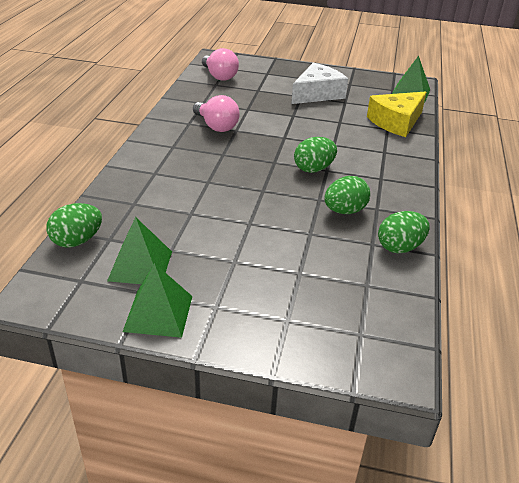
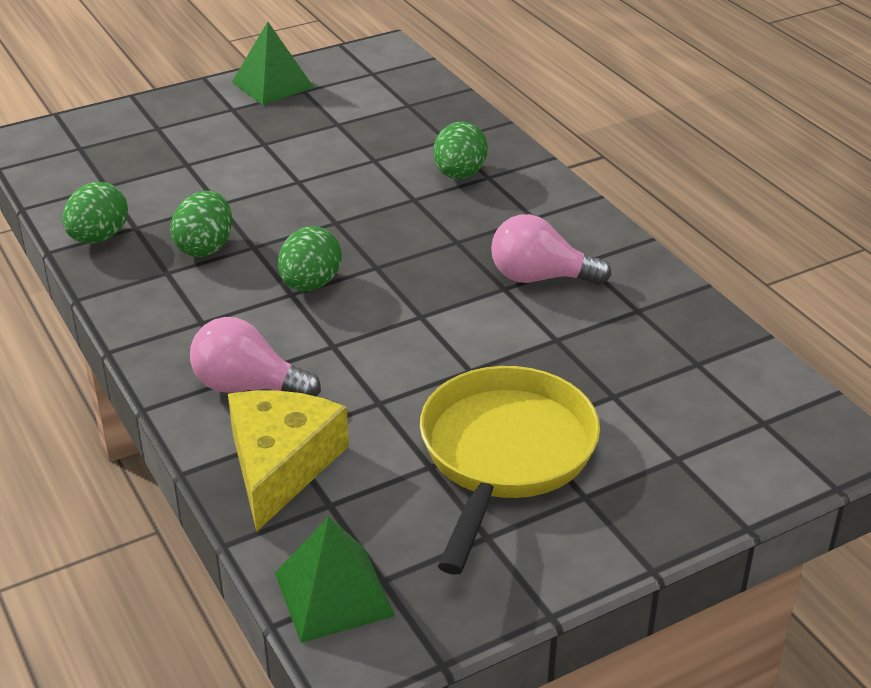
camera: 140 degrees right, 0 degrees up
green egg [46,203,102,248] -> green egg moved to [433,122,488,179]
green pyramid [107,217,172,284] -> none
pink light bulb [202,48,239,81] -> pink light bulb moved to [190,317,321,396]
white cheese [291,63,348,104] -> yellow pan [420,366,600,575]

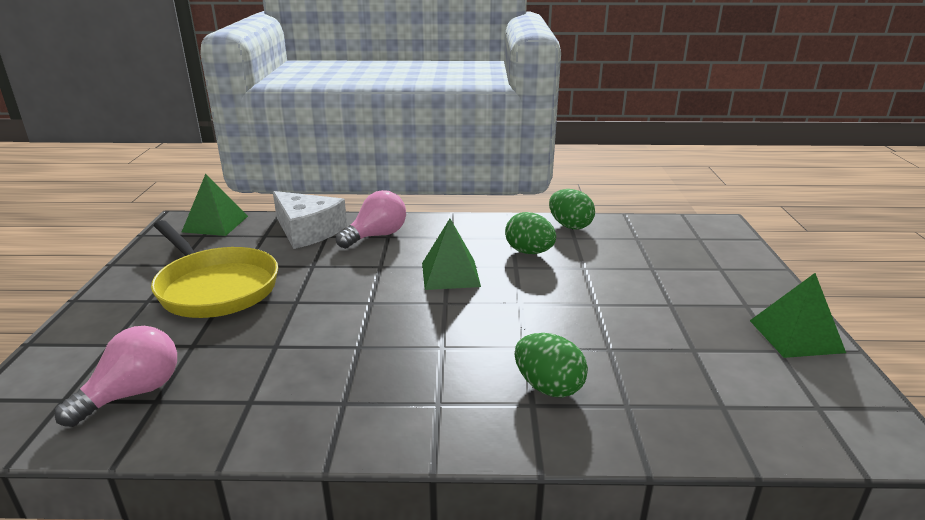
camera: 120 degrees right, 10 degrees down
yellow cheese [228,390,349,532] -> white cheese [273,191,347,249]
green egg [278,226,342,291] -> green pyramid [422,219,481,290]
pink light bulb [491,214,611,285] -> pink light bulb moved to [55,326,177,427]

